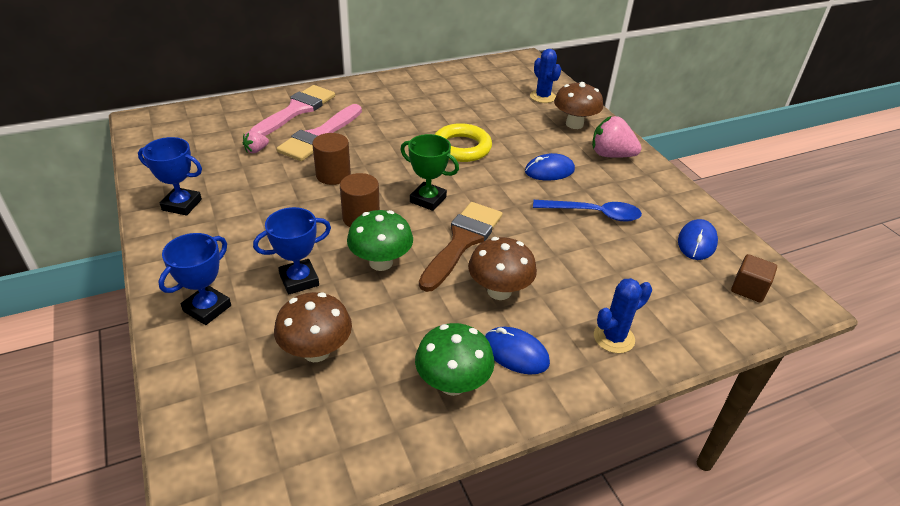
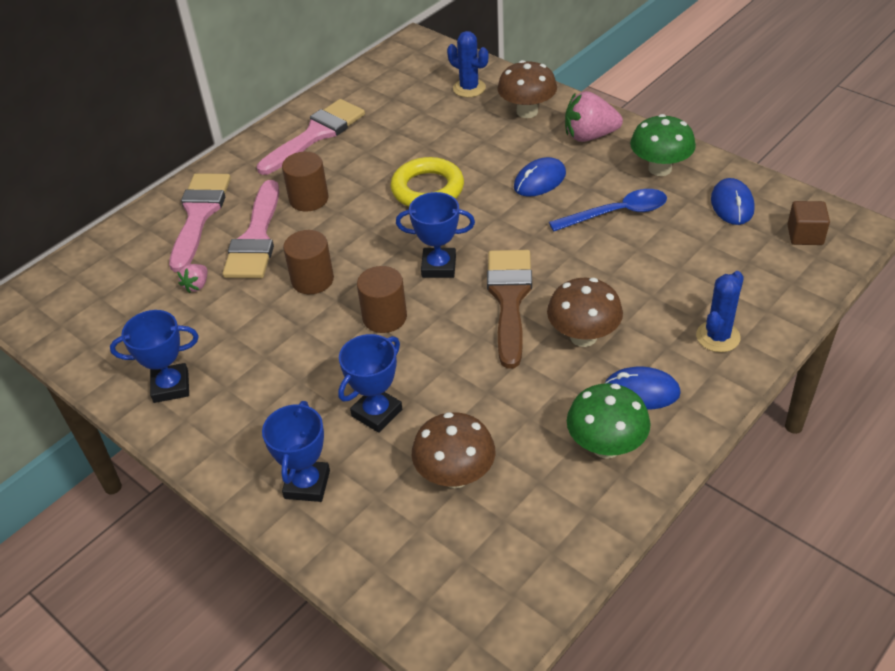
camera: 20 degrees left, 5 degrees up
green mushroom [347,210,413,271] -> green mushroom moved to [630,114,696,176]
green trophy [400,134,459,211] -> blue trophy [396,192,475,278]
none -> pink brush [257,99,365,175]
none -> brown cylinder [282,152,328,212]

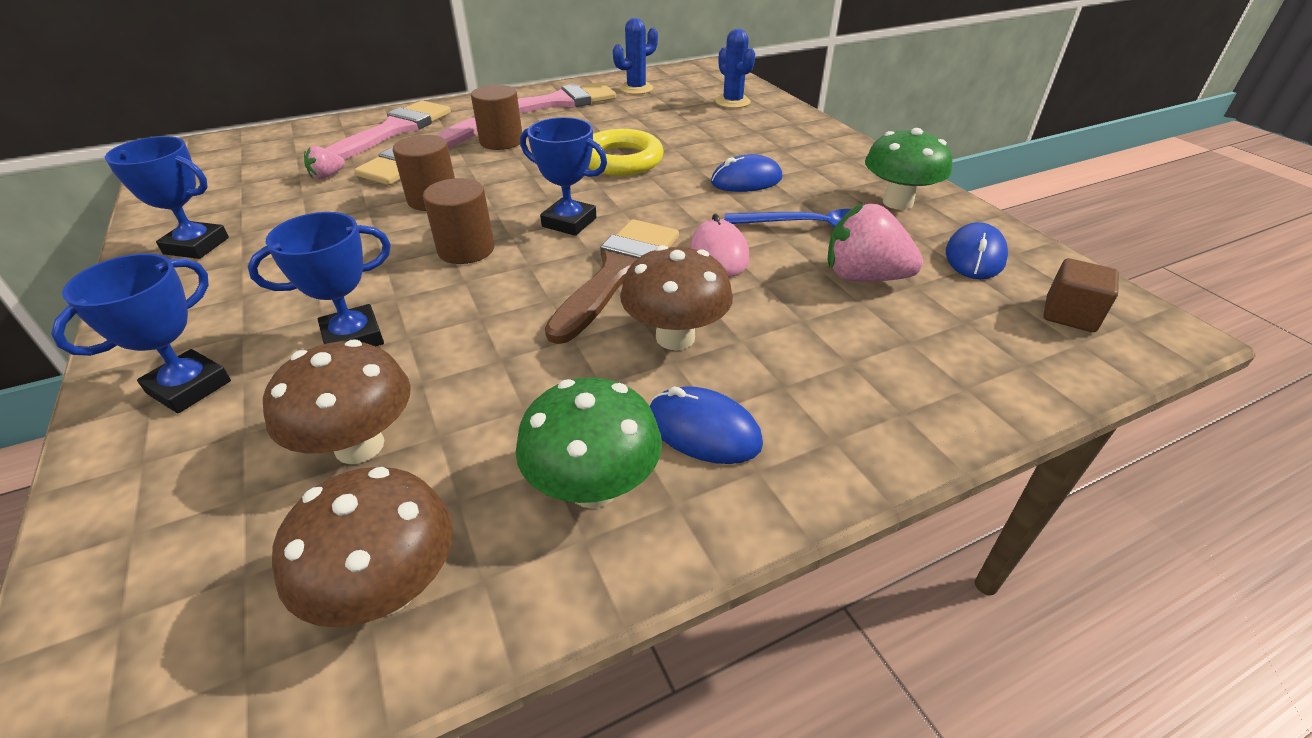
camera: 20 degrees right, 5 degrees down
brown mushroom [497,60,557,118] -> brown mushroom moved to [272,467,453,628]
pink strawberry [565,91,623,142] -> pink strawberry moved to [828,203,923,282]
blue cactus [696,271,744,352] -> blue cactus moved to [613,18,658,95]
none -> pink mouse [690,214,749,277]

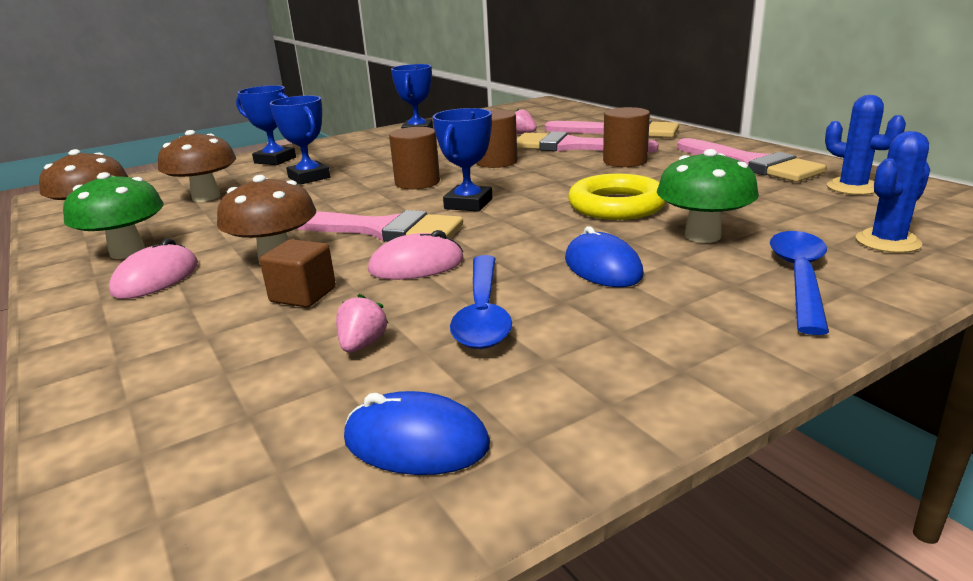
camera: 85 degrees right, 15 degrees down
brown brush [545,219,679,344] -> pink brush [297,210,463,242]
blue mouse [650,386,763,464] -> pink mouse [109,238,198,299]
pink strawberry [828,203,923,282] -> pink strawberry [336,294,388,353], size x0.52
green mushroom [865,128,952,210] -> green mushroom moved to [657,149,759,243]
brown cube [1043,258,1119,332] -> brown cube moved to [260,239,336,307]
none -> blue spoon [770,231,829,335]

